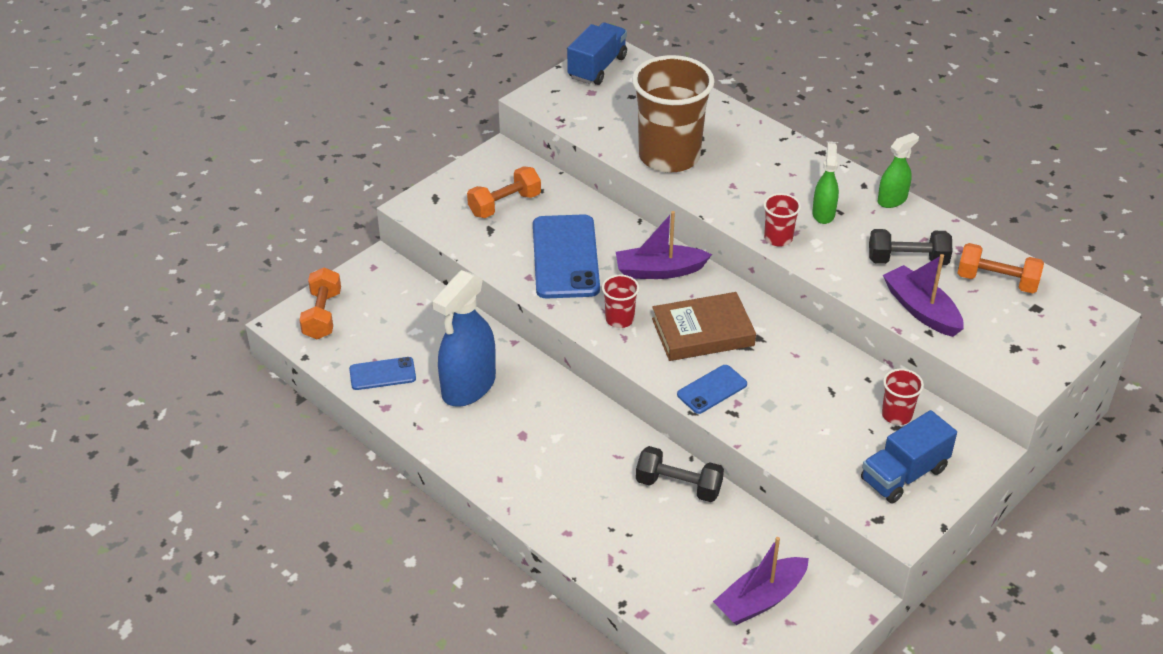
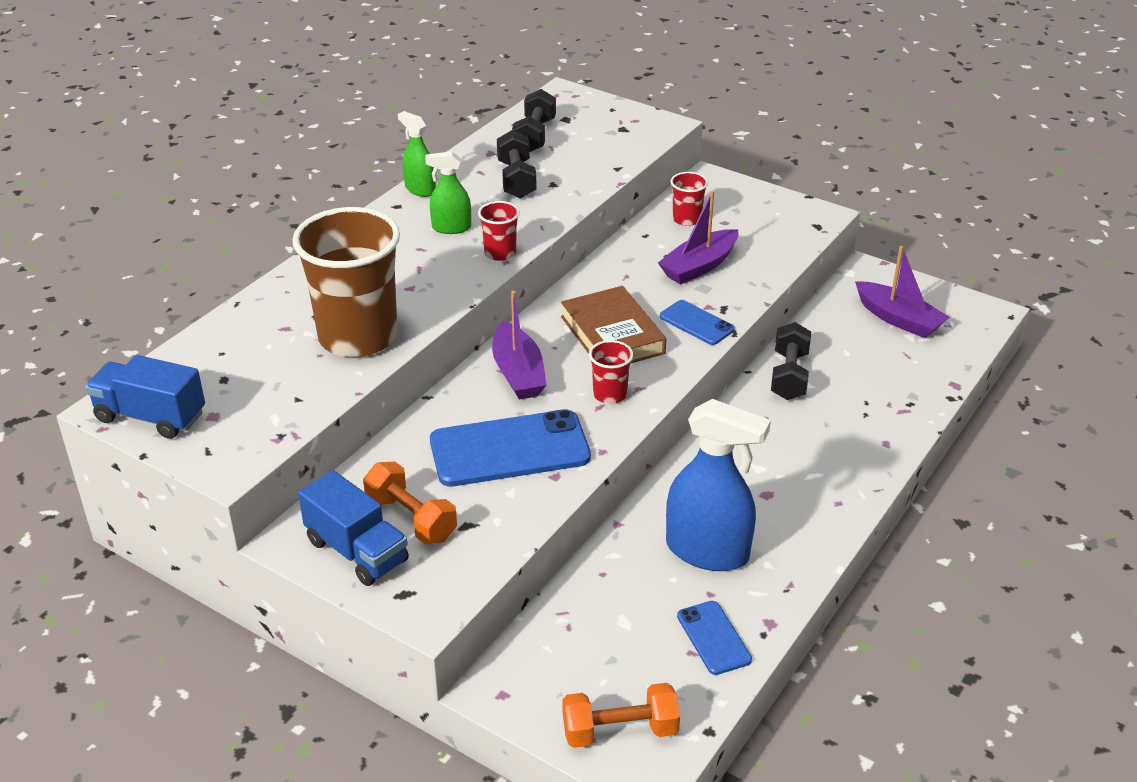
camera: 100 degrees left, 5 degrees down
blue truck [861,410,957,503] -> blue truck moved to [298,470,409,586]
purple boat [883,254,964,337] -> purple boat moved to [658,191,738,284]
orange dumbbell [957,243,1044,293] -> black dumbbell [512,89,556,152]

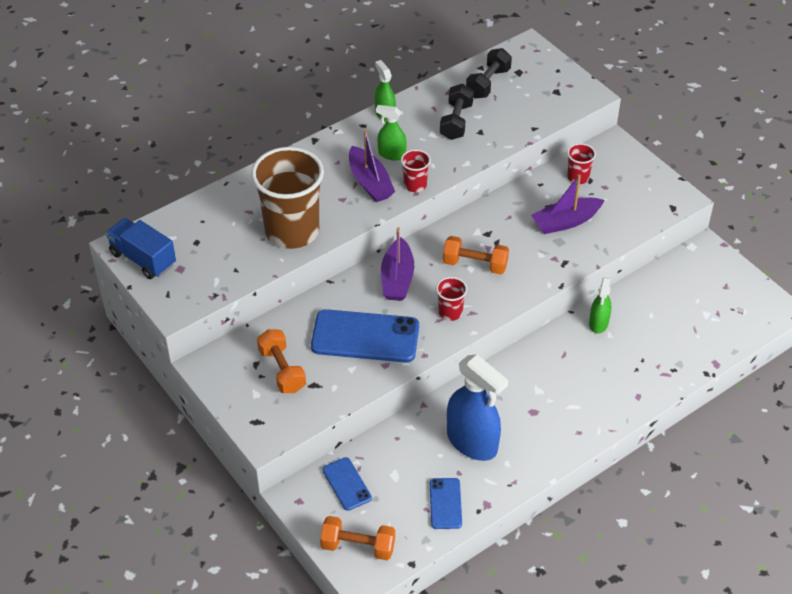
camera: 20 degrees right, 10 degrees up
blue truck [298,470,409,586] -> none
brown book [561,286,666,364] -> orange dumbbell [443,236,509,274]
blue phone [660,300,735,345] -> blue phone moved to [322,457,372,511]
black dumbbell [771,322,811,400] -> green spray bottle [589,278,611,334]
purple boat [855,246,949,338] -> purple boat moved to [349,130,395,202]

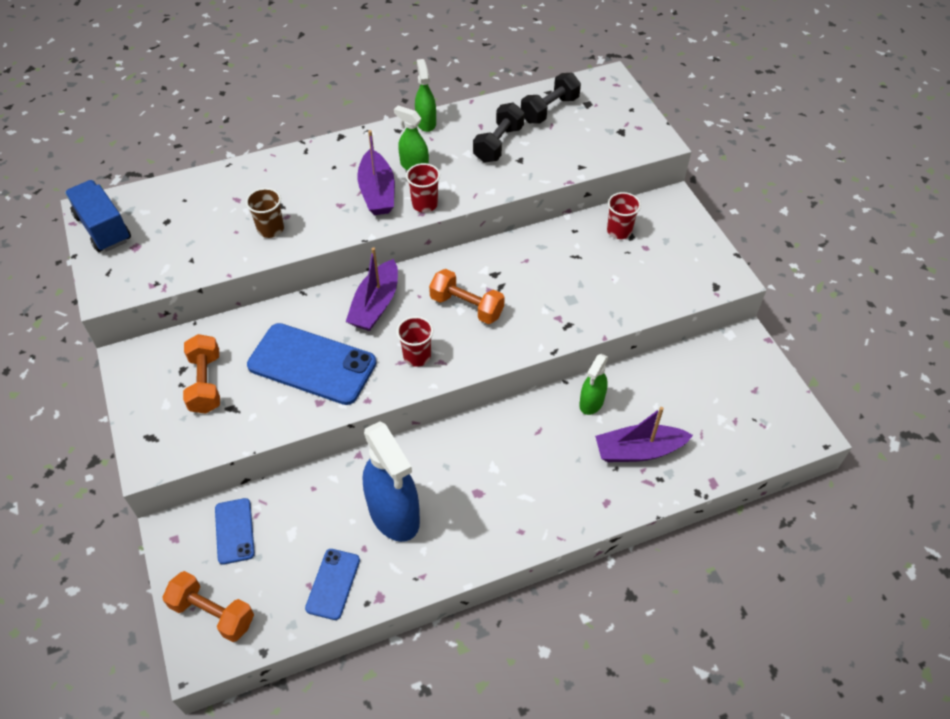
camera: 15 degrees right, 5 degrees up
brown cup [251,147,324,249] -> brown cup [246,188,284,238], size x0.44
purple boat [531,174,604,234] -> purple boat moved to [595,407,693,462]

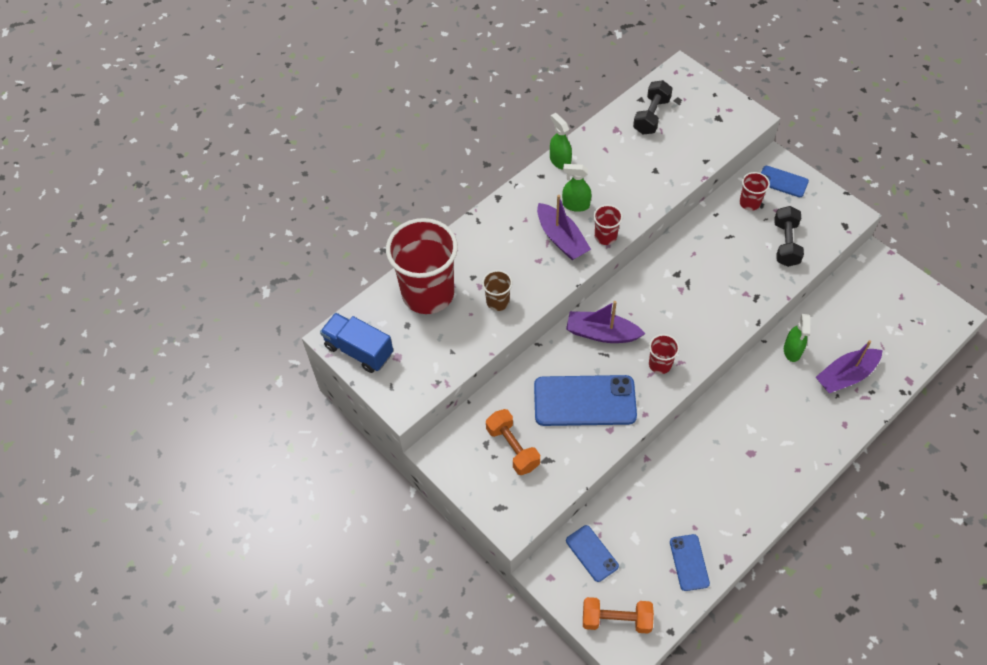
camera: 20 degrees left, 5 degrees up
purple boat [346,247,398,331] -> purple boat turned 105 degrees clockwise [566,301,645,343]
blue spray bottle [363,421,420,542] -> none
orange dumbbell [429,269,505,324] -> none
black dumbbell [473,103,524,163] -> black dumbbell moved to [774,206,804,267]
none -> red cup [386,218,458,314]
none -> blue phone [761,166,809,197]

